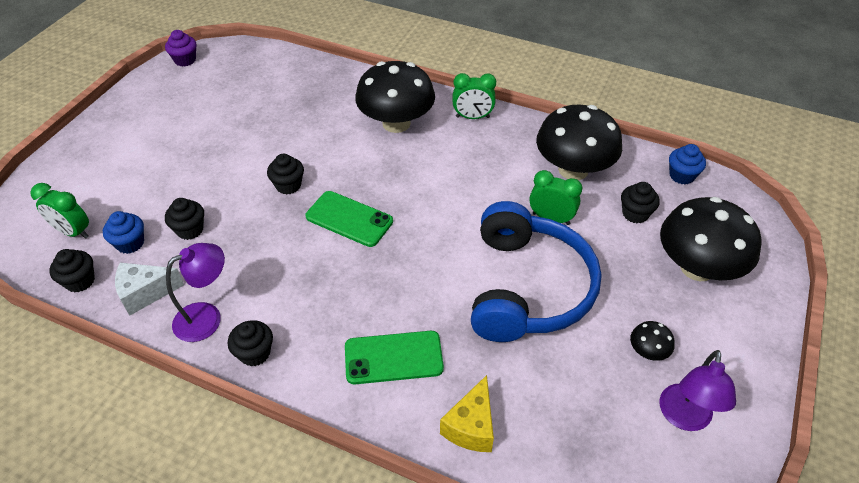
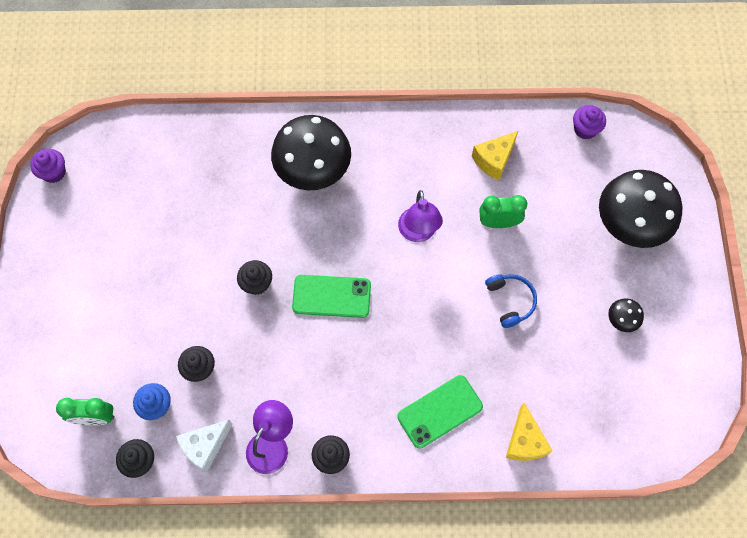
camera: 25 degrees left, 20 degrees up
green clock [453,73,496,119] -> none
blue headphones [471,201,602,342] -> blue headphones [485,274,537,328], size x0.42
black mushroom [536,105,622,180] -> yellow cheese [472,131,518,181]
black cupcake [621,182,660,223] -> none
purple lamp [660,350,736,431] -> purple lamp moved to [398,190,443,242]
blue cupcake [669,144,706,185] -> purple cupcake [573,105,606,140]

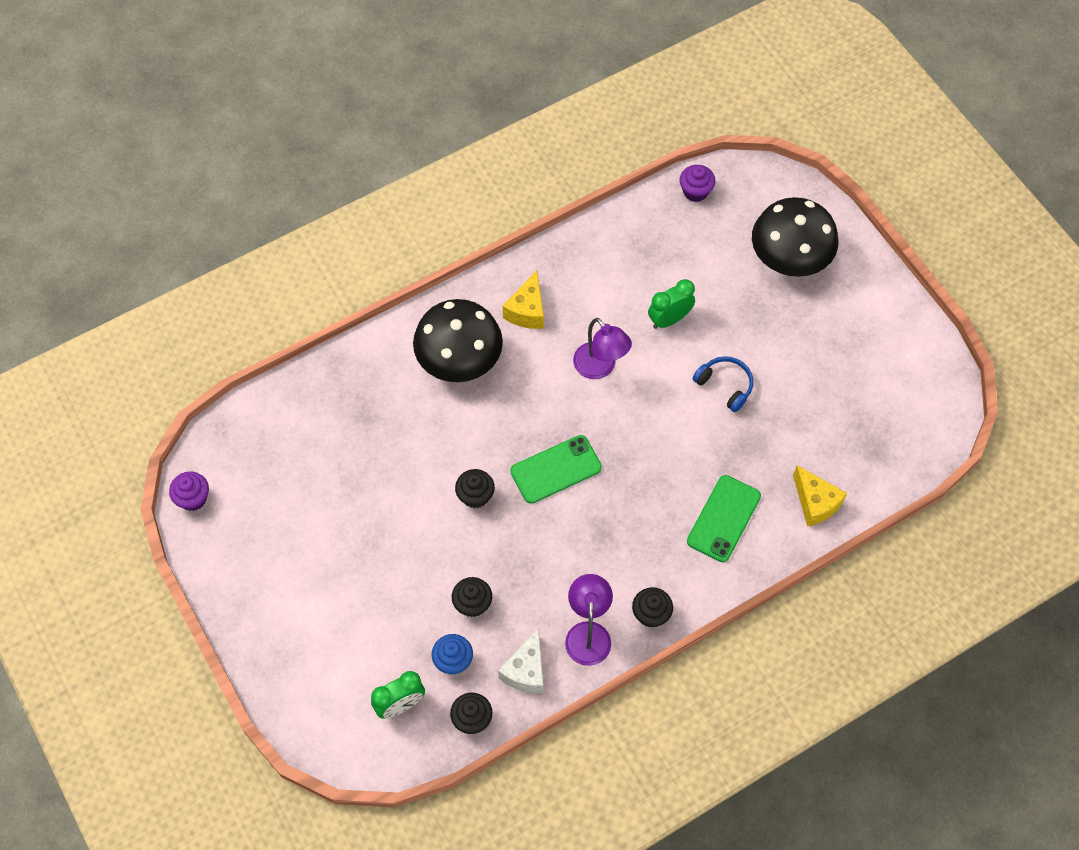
camera: 30 degrees left, 5 degrees down
yellow cheese [472,131,518,181] -> yellow cheese moved to [503,271,544,329]
black mushroom [608,299,644,332] -> none

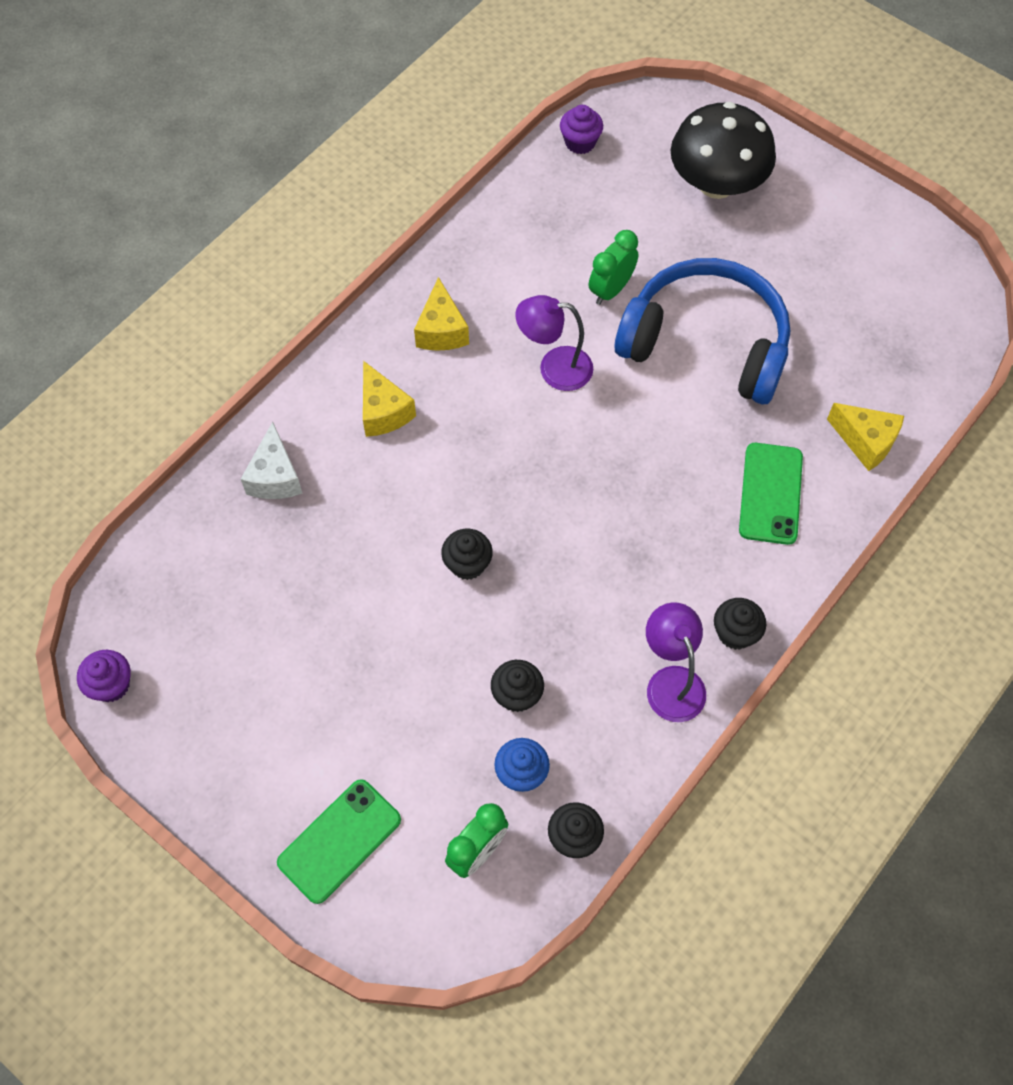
camera: 20 degrees left, 0 degrees up
black mushroom [413,299,503,382] -> yellow cheese [363,361,416,437]
white cheese [498,628,544,693] -> white cheese moved to [241,422,303,499]
green phone [510,435,602,504] -> green phone moved to [277,779,401,904]
purple lamp [573,318,632,379] -> purple lamp turned 150 degrees clockwise [515,295,593,391]
blue headphones [693,356,753,412] -> blue headphones [615,258,790,405], size x2.36

